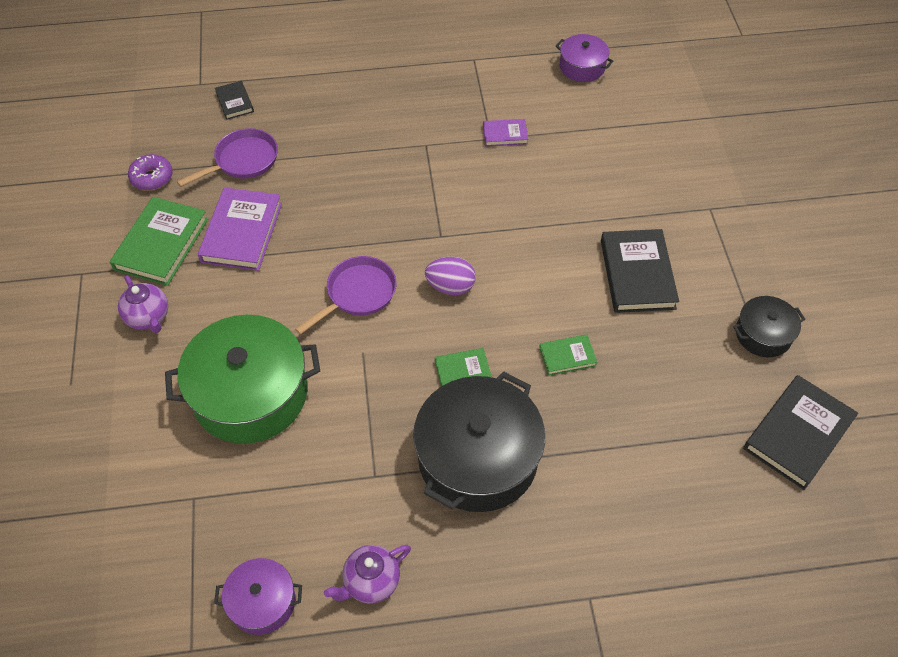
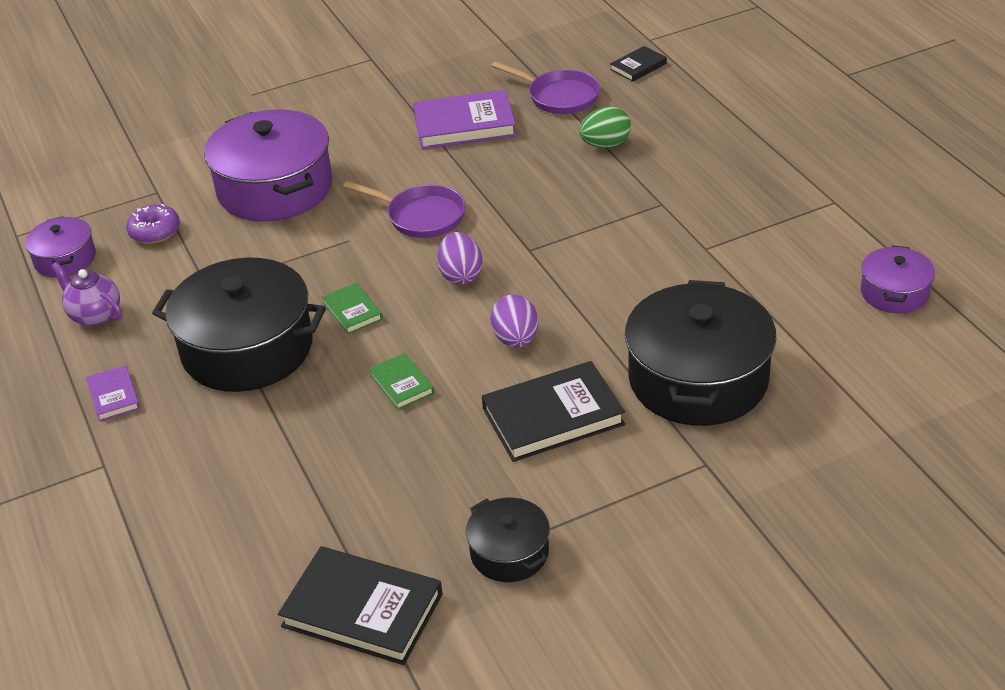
camera: 75 degrees right, 15 degrees down
green book [110,197,208,286] -> none
purple teapot [118,275,168,333] -> none
purple donut [128,154,173,190] -> purple donut moved to [126,204,180,244]
green pot [165,315,320,444] -> purple pot [204,109,332,222]
purple book [483,119,528,146] -> purple book moved to [86,365,140,422]
none -> purple egg [490,294,538,348]
none -> green egg [579,106,631,148]
none -> black pot [625,280,777,426]

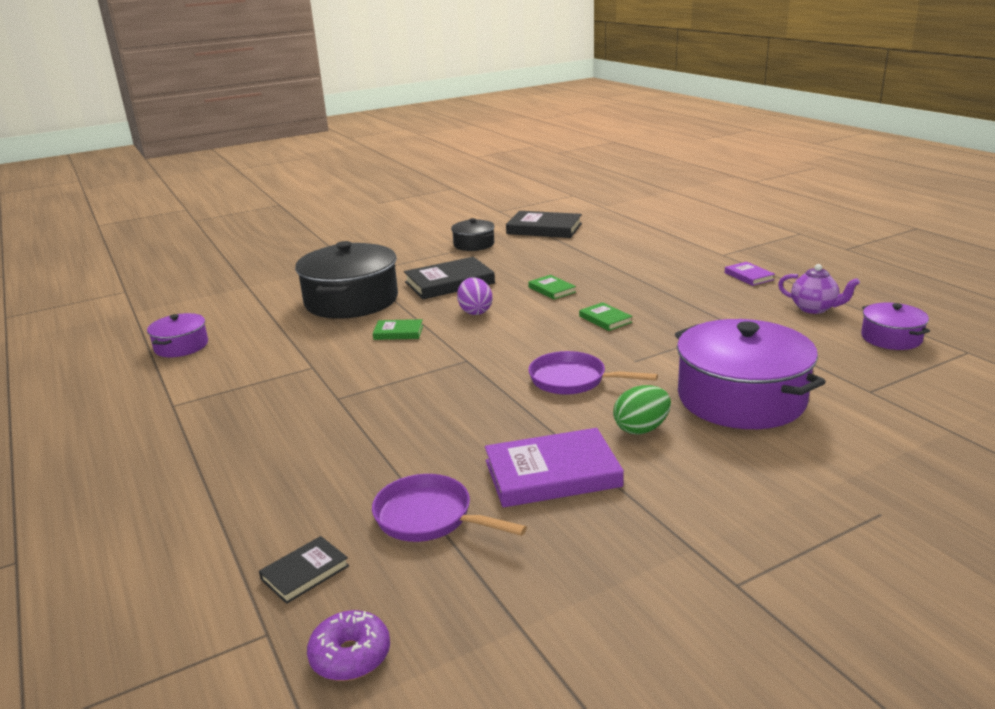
camera: 175 degrees right, 15 degrees down
purple donut [126,204,180,244] -> purple donut moved to [307,610,390,681]
black pot [152,258,326,392] -> none
purple egg [437,232,482,284] -> none
green egg [579,106,631,148] -> green egg moved to [613,385,671,435]
none -> green book [373,319,423,340]

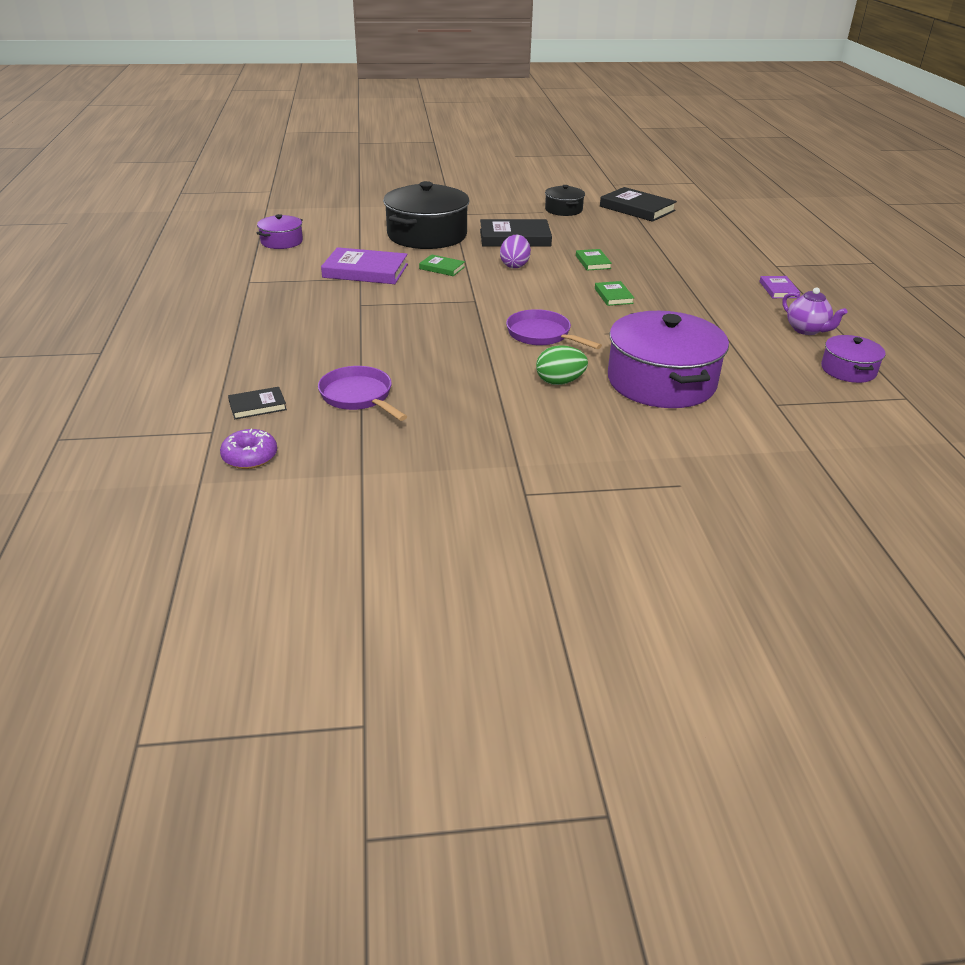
camera: 20 degrees right, 10 degrees up
purple book [485,428,624,508] -> purple book moved to [321,247,408,284]

